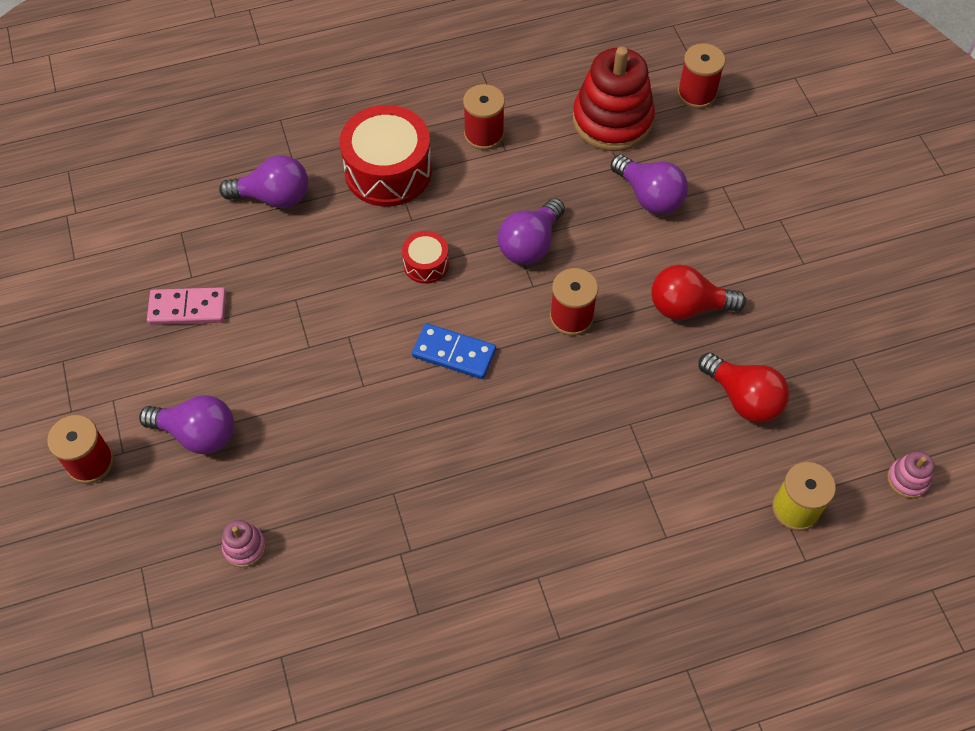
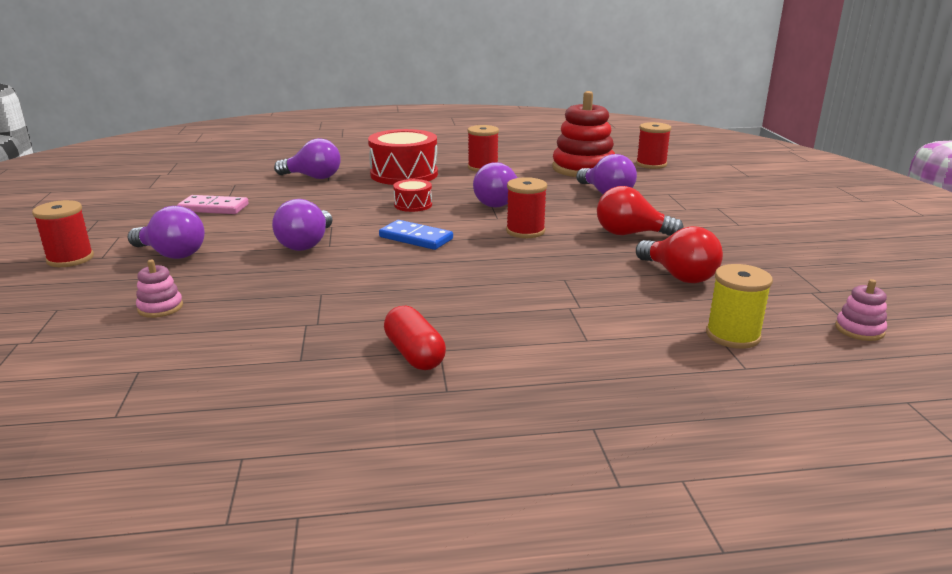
camera: 10 degrees right, 35 degrees down
none -> purple light bulb [272,199,332,251]
none -> red capsule [384,306,446,370]

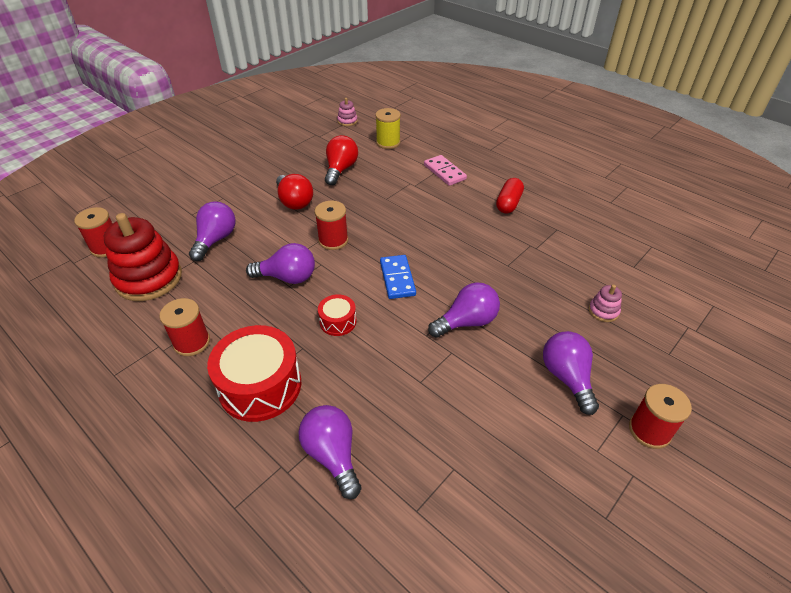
camera: 130 degrees left, 20 degrees up
pink domino [177,195,249,214] -> pink domino moved to [424,155,467,186]

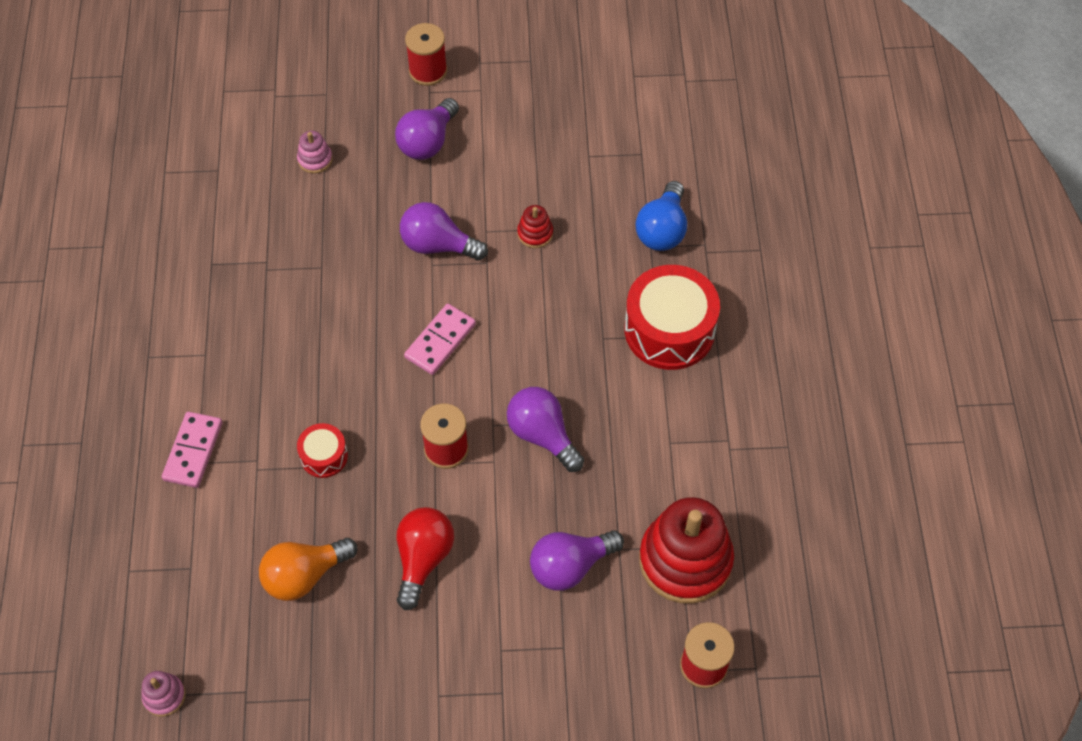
camera: 135 degrees left, 15 degrees up
red spool [159,298,210,356] -> none
purple light bulb [298,405,362,499] -> blue light bulb [636,181,687,251]
red drum [318,294,356,336] -> red drum moved to [297,423,348,478]
red light bulb [325,135,358,185] -> orange light bulb [259,538,358,601]
yellow spool [375,108,401,149] -> none
blue domino [380,255,416,299] -> pink domino [404,304,476,375]
red capsule [496,178,524,214] -> none
none -> red stacking toy [517,205,553,248]

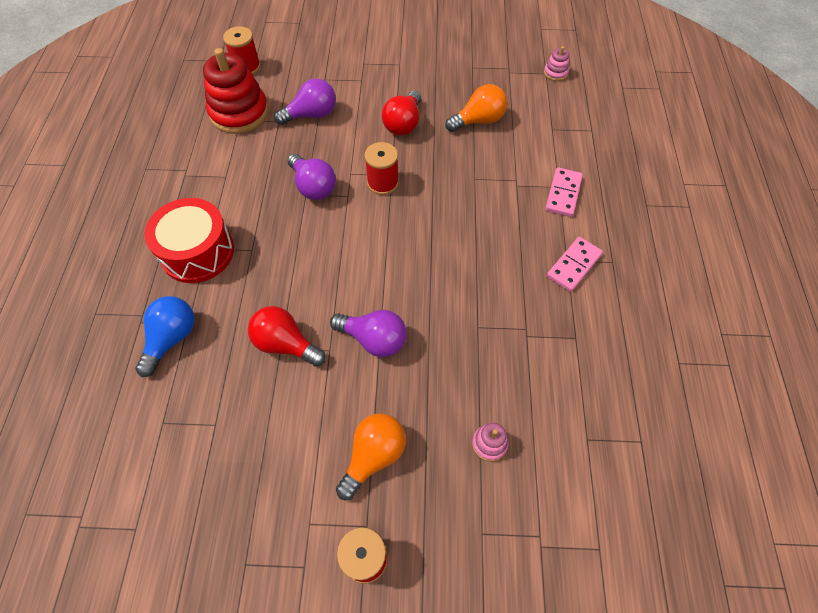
camera: 175 degrees left, 0 degrees up
red drum [297,423,348,478] -> none
purple light bulb [395,98,459,160] -> orange light bulb [336,413,406,500]
pink domino [404,304,476,375] -> pink domino moved to [547,237,603,292]
red stacking toy [517,205,553,248] -> red light bulb [248,306,326,367]

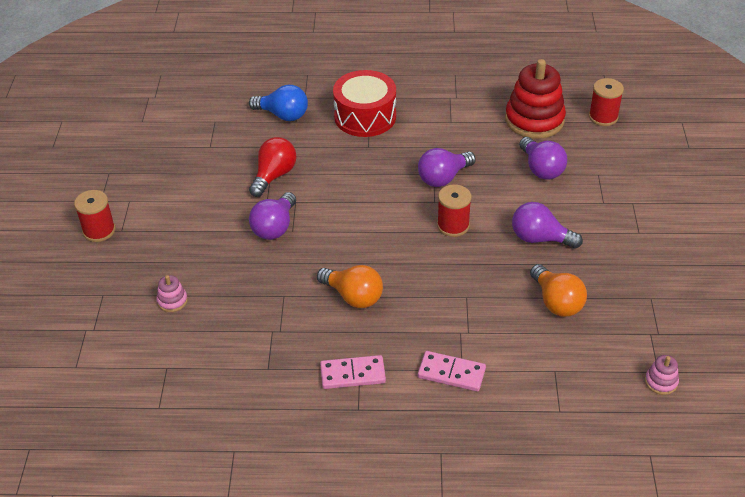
camera: 90 degrees right, 15 degrees down
orange light bulb [336,413,406,500] -> orange light bulb moved to [317,265,383,308]
red light bulb [382,91,421,136] -> purple light bulb [512,202,583,249]
pink domino [547,237,603,292] -> pink domino turned 45 degrees counterclockwise [320,355,386,389]

